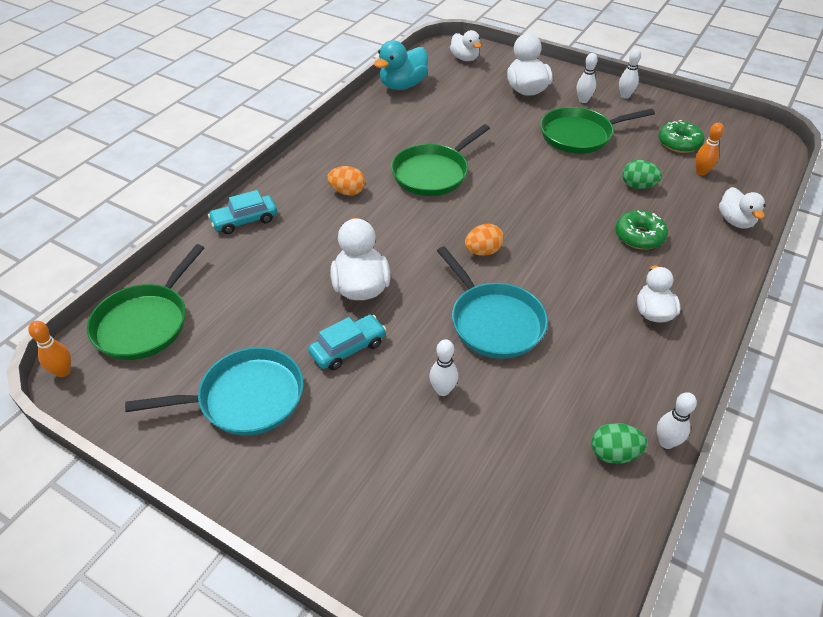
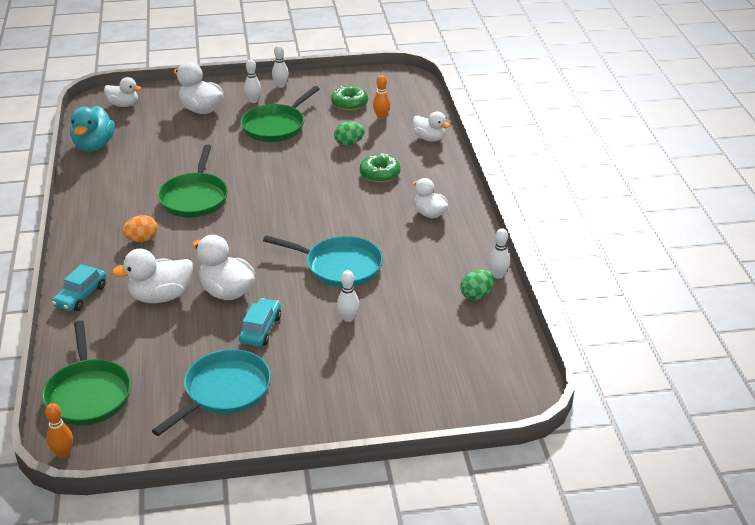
camera: 40 degrees left, 10 degrees down
orange egg [465,224,504,256] -> none
none -> white duck [112,249,193,303]

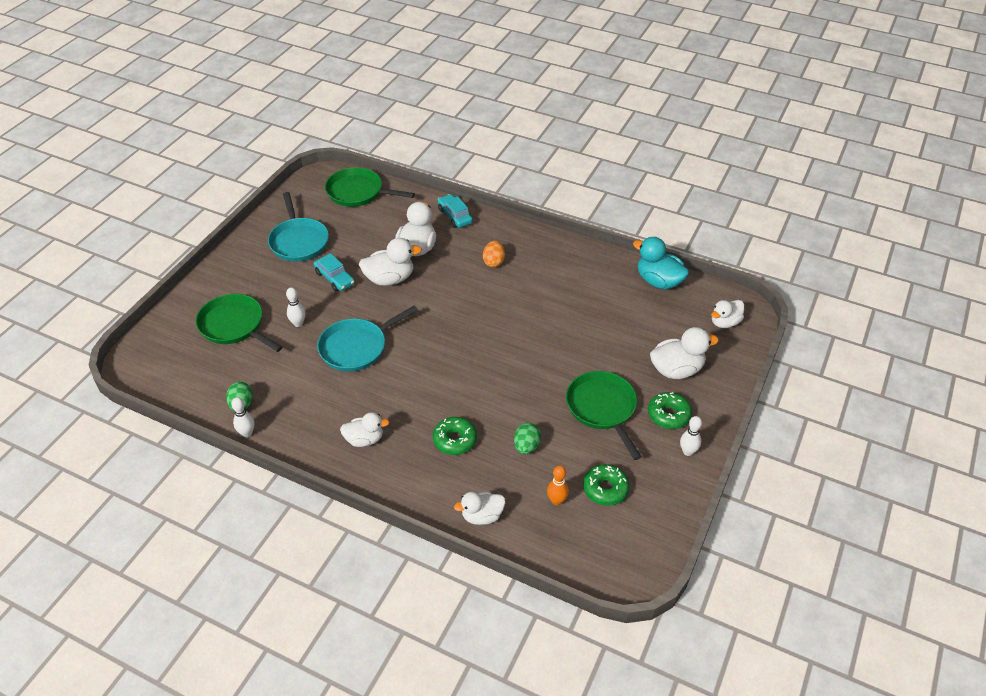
camera: 125 degrees right, 10 degrees up
orange bowling pin [45,403,73,458] -> none
green pan [158,145,228,218] -> green pan moved to [195,294,282,352]
white bowling pin [244,59,261,103] -> green donut [648,392,692,429]

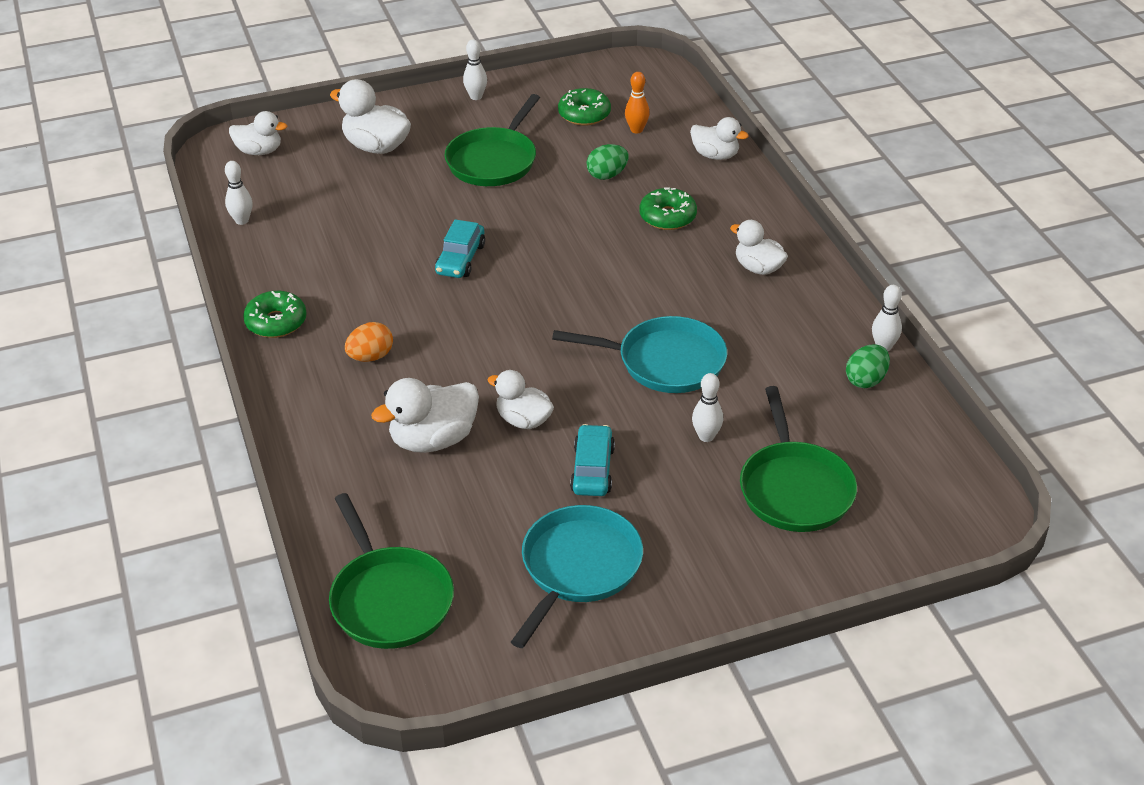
camera: 135 degrees left, 5 degrees down
white duck [359,238,422,286] -> white duck [488,370,554,429], size x0.66
turquoise car [438,194,473,228] -> turquoise car moved to [435,219,485,278]
turquoise duck [633,237,689,290] -> white bowling pin [225,161,253,225]
green donut [648,392,692,429] -> green donut moved to [243,291,307,338]

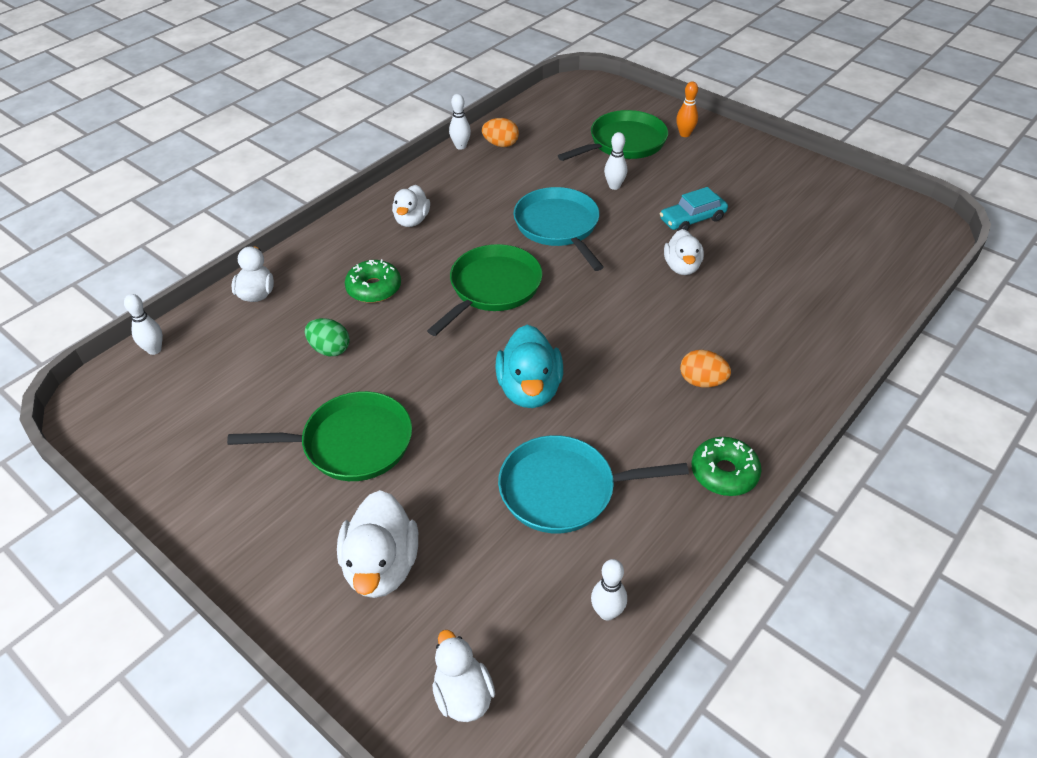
camera: 120 degrees left, 5 degrees up
green pan [329,493,454,649] -> green pan moved to [427,244,542,336]
white duck [371,378,479,453] -> none
turquoise car [435,219,485,278] -> turquoise duck [495,325,563,408]
white bowling pin [463,39,487,100] -> white bowling pin moved to [124,294,163,355]
turquoise pan [511,505,643,648] -> turquoise pan moved to [498,435,689,533]
green donut [558,88,611,126] -> none
orange bowling pin [625,72,650,134] -> orange bowling pin moved to [676,81,698,137]
green egg [846,344,890,388] -> orange egg [482,118,519,147]

